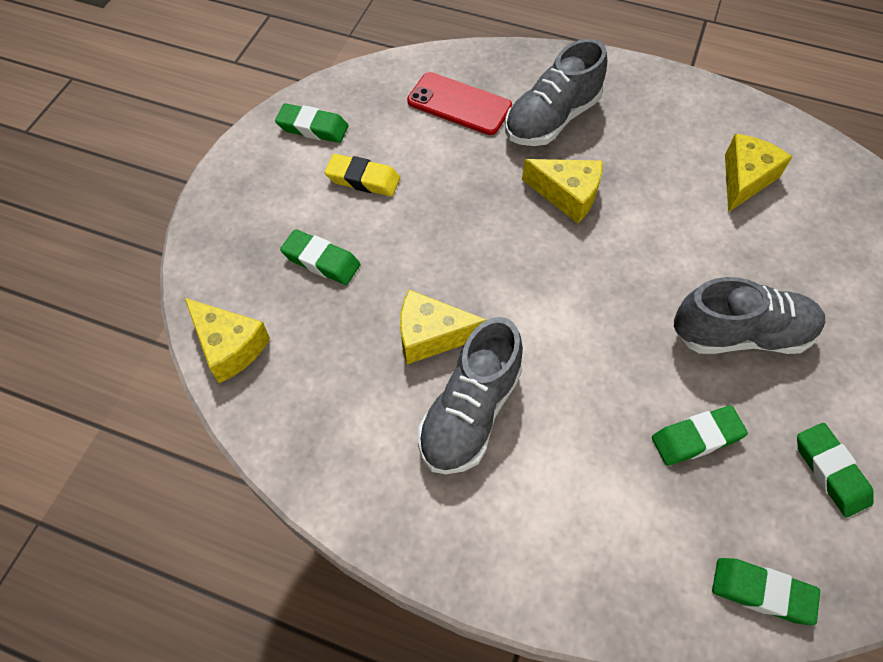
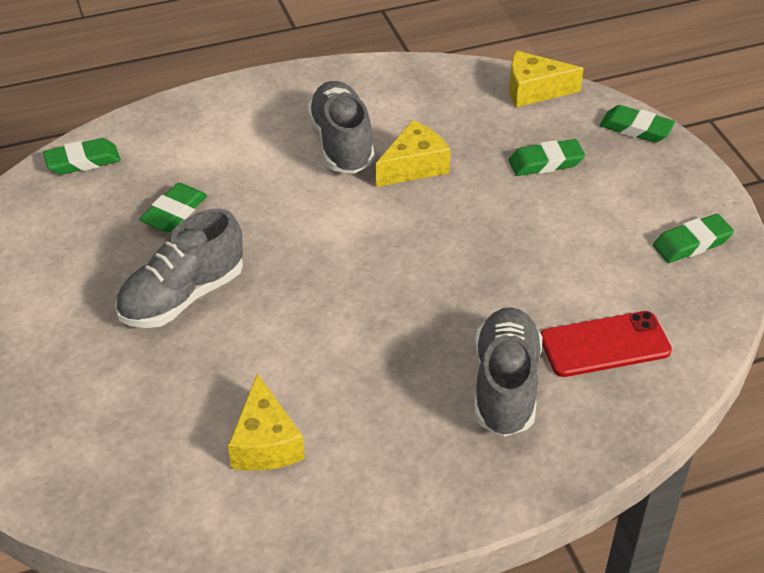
camera: 140 degrees right, 15 degrees down
yellow eraser [324,154,400,196] -> none
yellow cheese [522,159,602,224] -> none
green eraser [797,423,874,518] -> green eraser moved to [600,105,675,143]

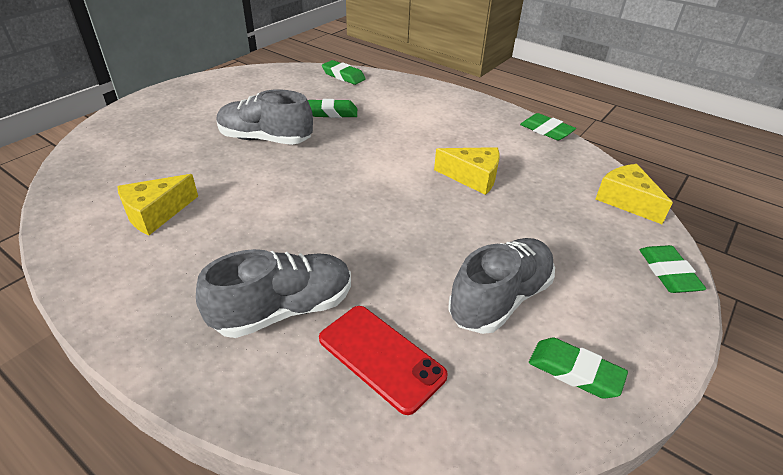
camera: 55 degrees right, 5 degrees down
grey shoe [307,81,375,174] -> grey shoe moved to [448,238,555,334]
green eraser [509,139,585,176] -> green eraser moved to [520,113,576,140]

